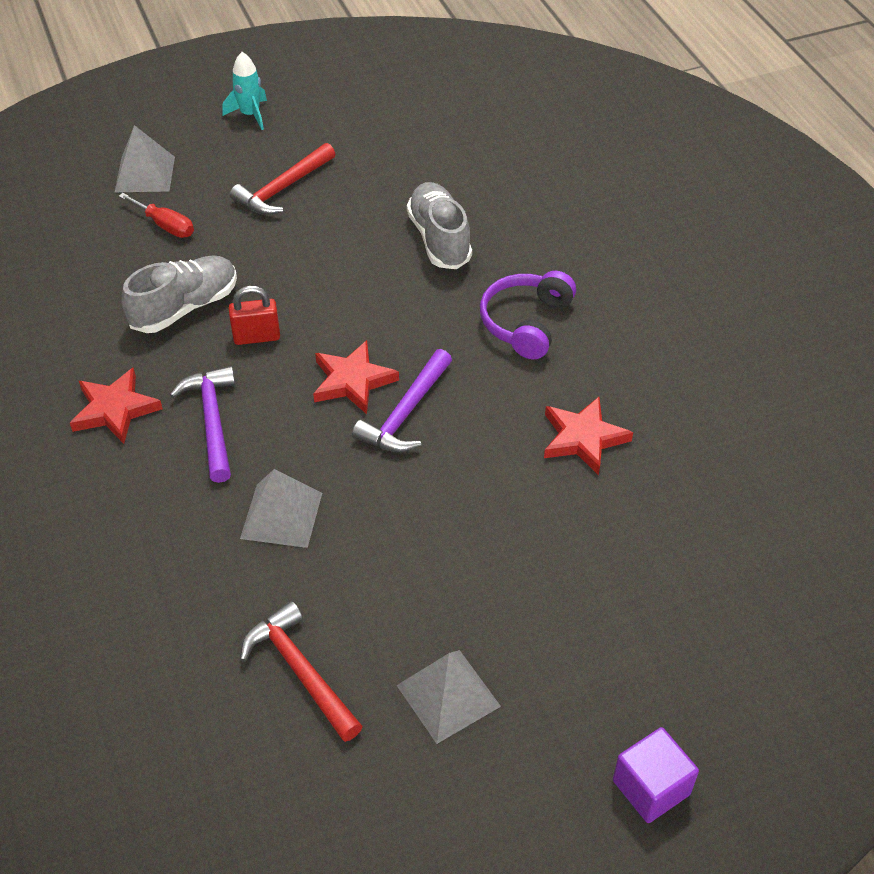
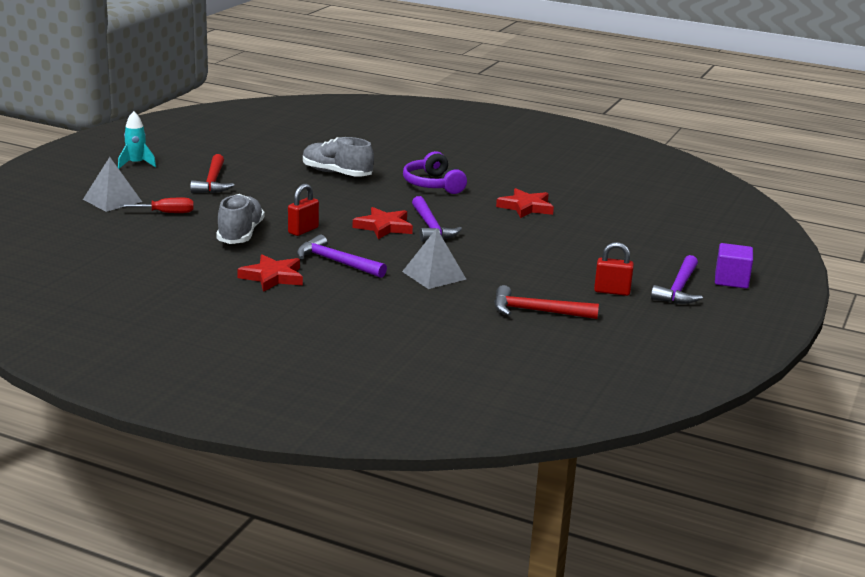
camera: 45 degrees left, 25 degrees down
grey pyramid [396,650,501,744] -> red padlock [594,242,634,296]
none -> purple hammer [651,255,703,304]

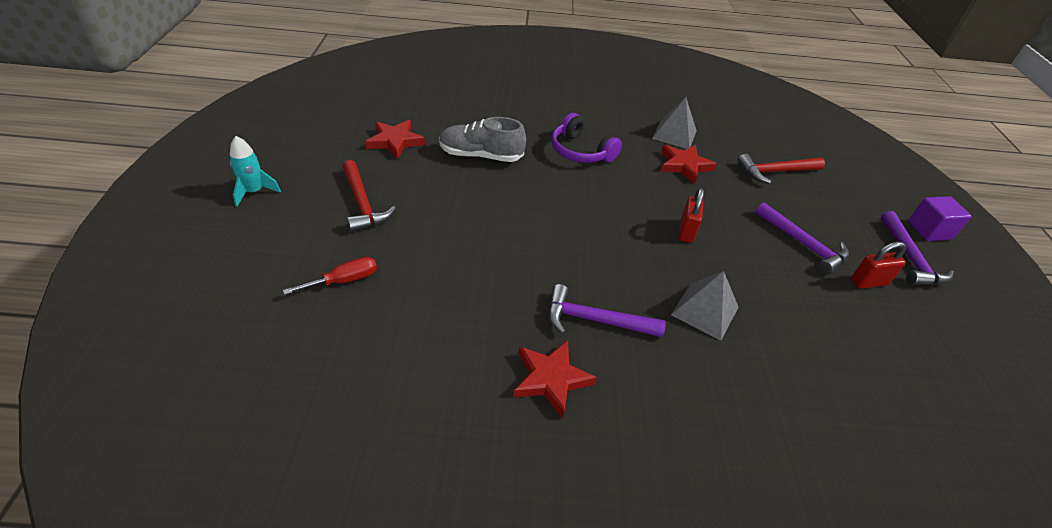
camera: 25 degrees left, 20 degrees up
grey pyramid [83,157,142,212] -> grey pyramid moved to [652,97,697,149]
grey shoe [216,194,264,244] -> none
red padlock [288,184,319,236] -> red padlock moved to [679,188,704,243]
red star [353,207,413,239] -> red star moved to [365,120,425,159]
purple hammer [412,196,462,242] -> purple hammer moved to [756,202,849,275]
red hammer [494,285,599,319] -> red hammer moved to [737,154,825,184]

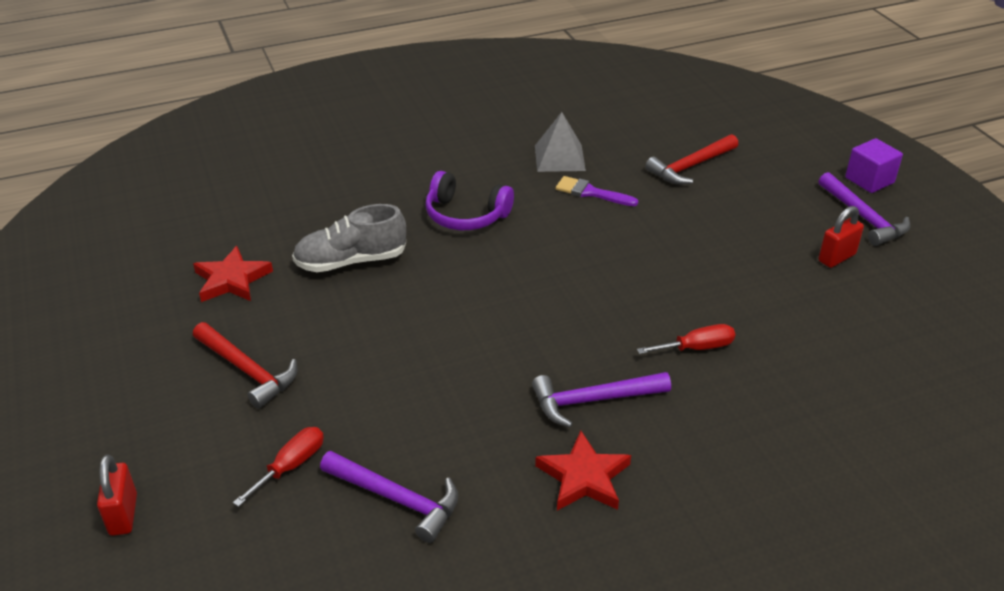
camera: 20 degrees left, 5 degrees down
turquoise rocket [230,136,281,206] -> none
red star [660,145,717,184] -> purple brush [556,176,638,206]
grey pyramid [671,271,739,340] -> red screwdriver [637,324,735,354]
red padlock [679,188,704,243] -> red padlock moved to [97,454,137,536]
purple hammer [756,202,849,275] -> purple hammer moved to [320,451,458,543]

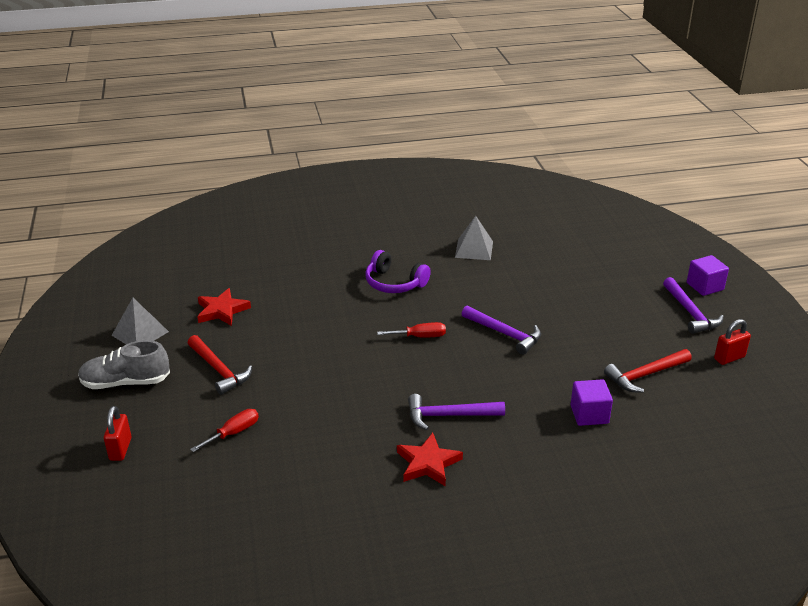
camera: 10 degrees right, 5 degrees down
grey shoe [292,204,406,272] -> grey shoe moved to [78,340,170,389]
purple hammer [320,451,458,543] -> purple hammer moved to [462,305,541,355]
purple brush [556,176,638,206] -> none
red screwdriver [637,324,735,354] -> red screwdriver moved to [377,322,446,338]
red hammer [645,134,738,184] -> red hammer moved to [604,349,692,393]
red padlock [818,206,864,268] -> red padlock moved to [714,319,751,365]
none -> grey pyramid [111,298,169,344]
none -> purple cube [571,379,613,426]

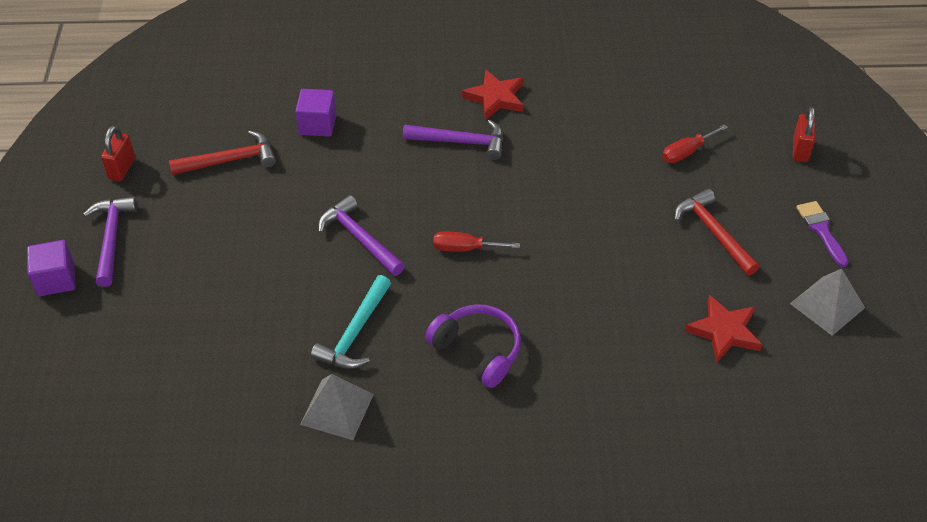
camera: 170 degrees left, 15 degrees up
grey shoe [78,340,170,389] -> purple brush [797,201,849,267]
red padlock [714,319,751,365] -> red padlock turned 60 degrees counterclockwise [101,125,135,181]
none -> turquoise hammer [311,275,391,369]

